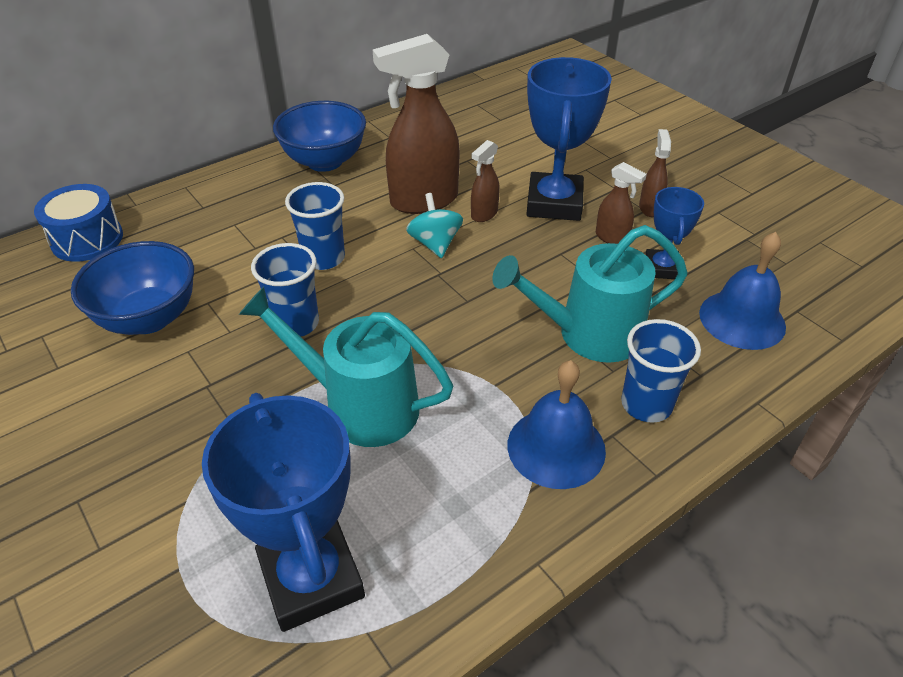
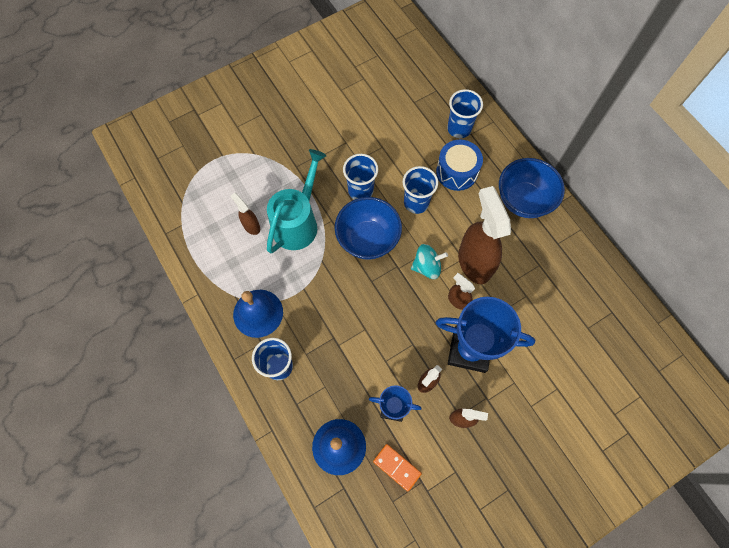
camera: 95 degrees right, 25 degrees up
blue drum [34,184,123,262] -> blue drum moved to [436,140,483,191]
blue bowl [71,241,194,335] -> blue bowl moved to [335,197,402,260]
blue trophy [202,393,365,632] -> none
turquoise watering can [492,225,688,363] -> none
none -> brown spray bottle [231,193,260,235]
none -> orange domino [373,444,422,492]
none -> blue cup [447,89,483,138]

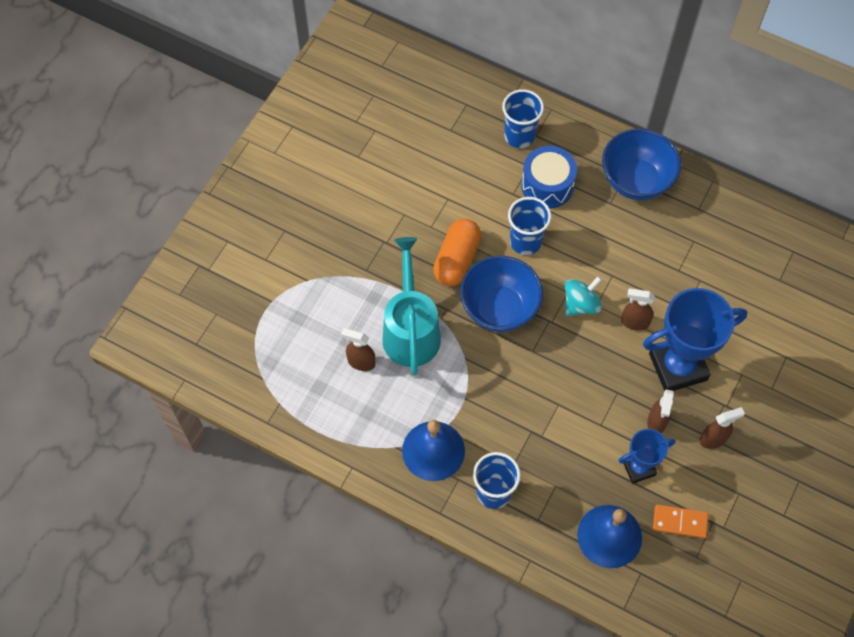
camera: 30 degrees left, 5 degrees down
blue cup [343,154,378,200] -> orange capsule [433,219,481,286]
brown spray bottle [458,186,511,284] -> none

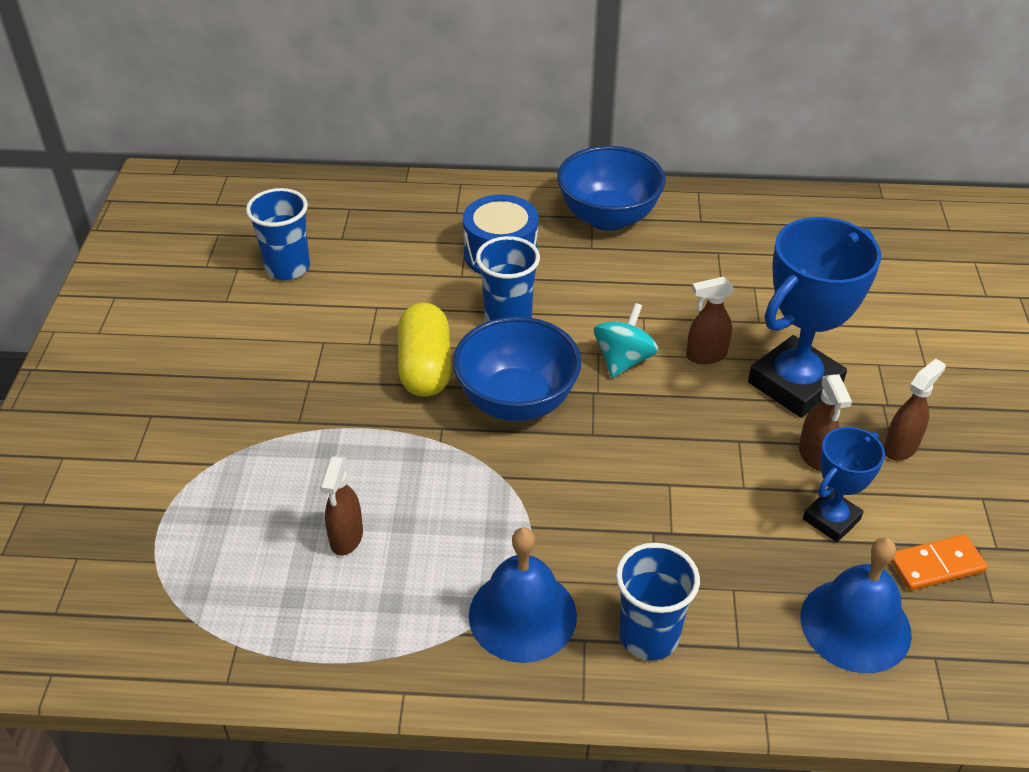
camera: 25 degrees left, 20 degrees down
brown spray bottle [341,328,376,371] -> brown spray bottle turned 75 degrees counterclockwise [320,456,363,556]
turquoise watering can [382,237,441,375] -> none
orange capsule [433,219,481,286] -> yellow capsule [398,303,451,397]
blue cup [502,89,544,148] -> blue cup moved to [246,188,310,280]

